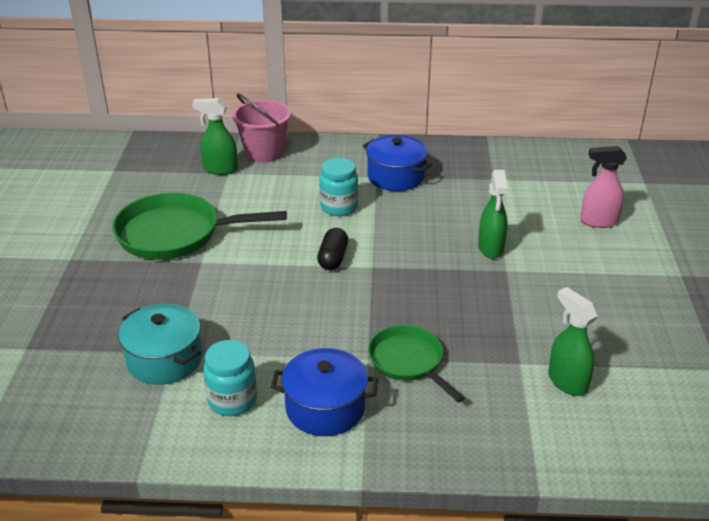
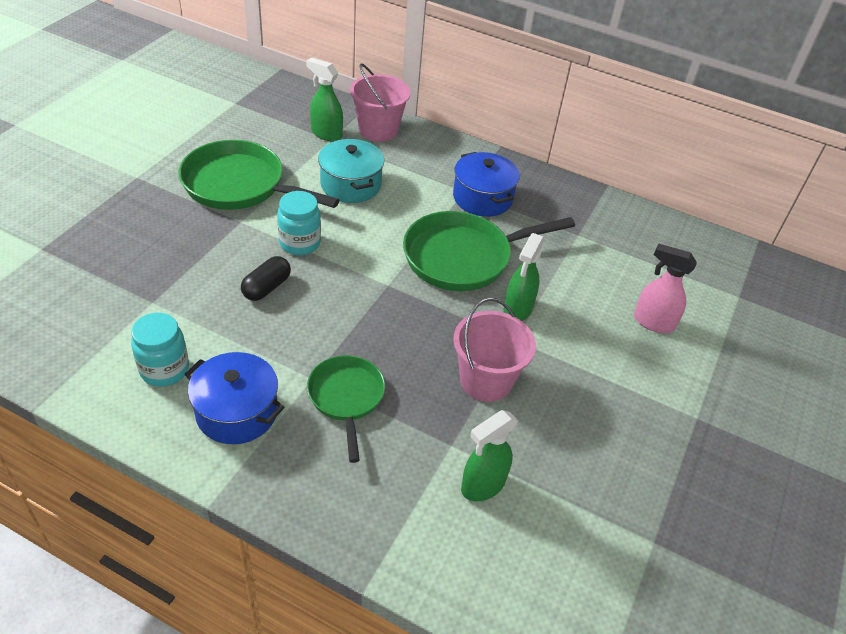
camera: 20 degrees right, 10 degrees up
turquoise pot [118,304,202,385] -> turquoise pot moved to [318,138,384,203]
black capsule [317,228,348,270] -> black capsule moved to [241,256,291,301]
turquoise jar [319,158,358,216] -> turquoise jar moved to [277,191,321,255]
green spray bottle [548,287,598,396] -> green spray bottle turned 120 degrees counterclockwise [461,410,518,501]
none -> green pan [403,211,575,291]
none -> pink bucket [453,298,536,402]

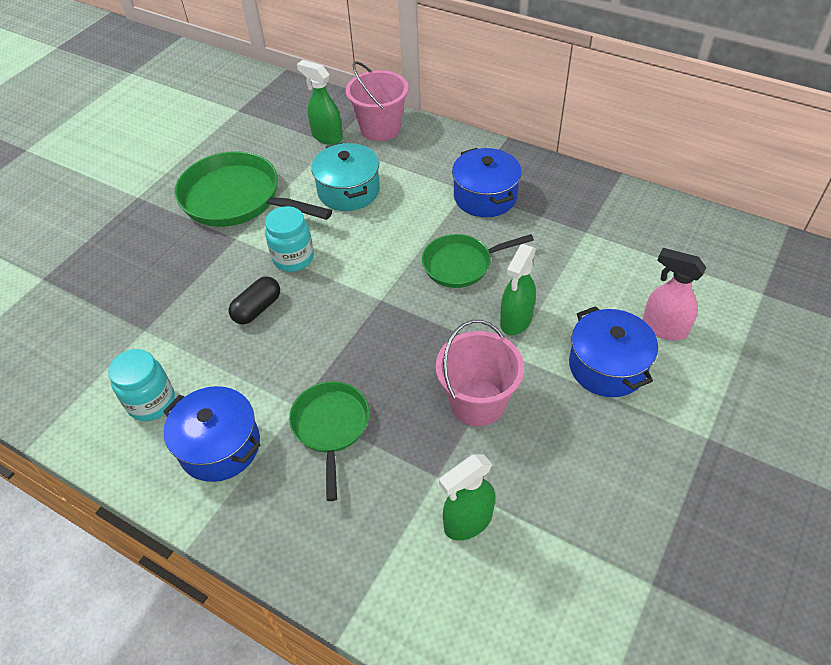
camera: 10 degrees right, 5 degrees up
green pan [403,211,575,291] -> green pan [422,234,534,288], size x0.61
none -> blue pot [569,306,658,397]

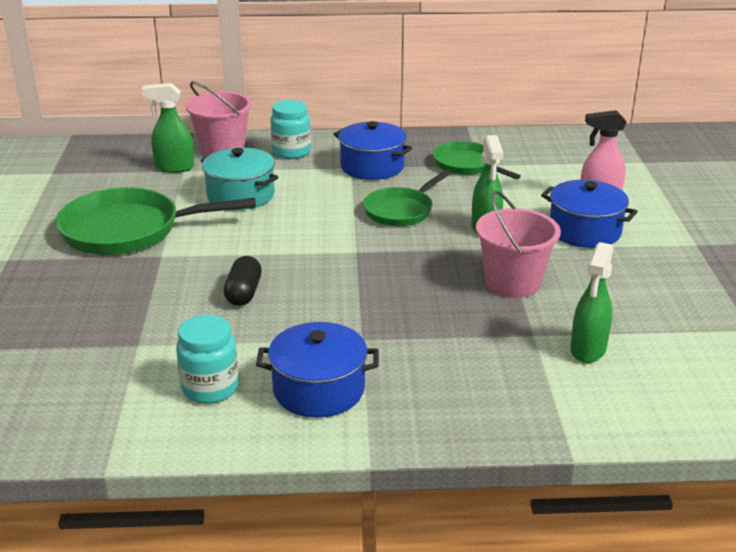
camera: 35 degrees left, 20 degrees down
turquoise jar [265,206,314,272] -> turquoise jar moved to [270,100,311,159]
green pan [289,381,370,501] -> green pan moved to [433,141,521,179]

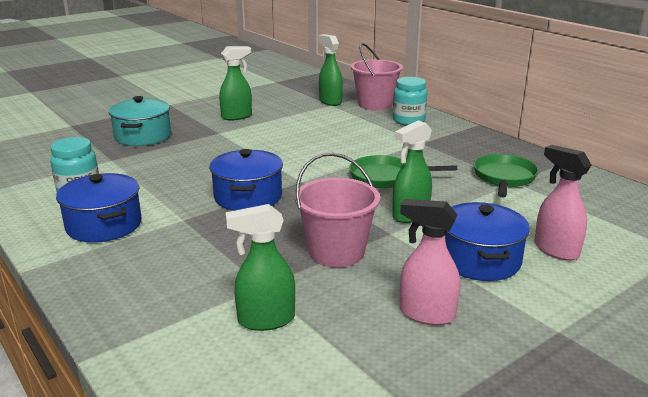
camera: 55 degrees right, 5 degrees down
green pan [56,187,256,255] -> green spray bottle [219,46,252,120]
turquoise pot [201,147,278,210] -> turquoise pot moved to [109,96,171,146]
black capsule [224,256,262,306] -> none
blue pot [334,121,412,180] -> blue pot moved to [209,149,283,211]
none -> pink spray bottle [400,199,460,325]

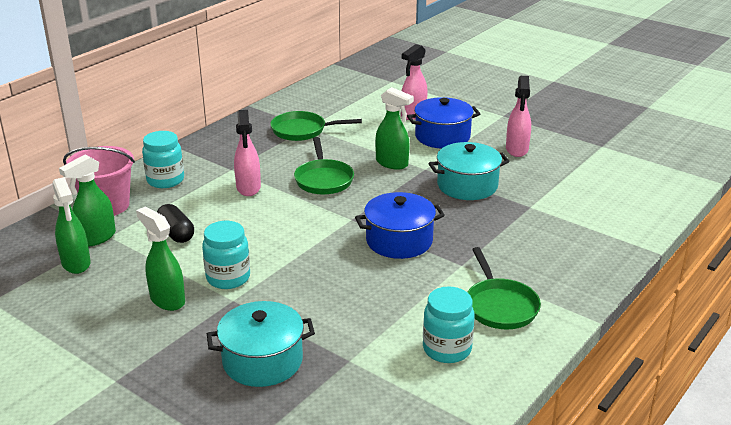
camera: 105 degrees left, 5 degrees up
blue pot [56,173,142,243] -> green pan [468,247,541,329]
green spray bottle [225,204,295,331] -> green spray bottle moved to [53,177,91,274]
pink bucket [295,153,380,268] -> turquoise pot [428,142,510,200]
none -> black capsule [157,204,194,243]
none -> turquoise jar [202,221,250,289]
none -> pink spray bottle [234,110,261,196]

